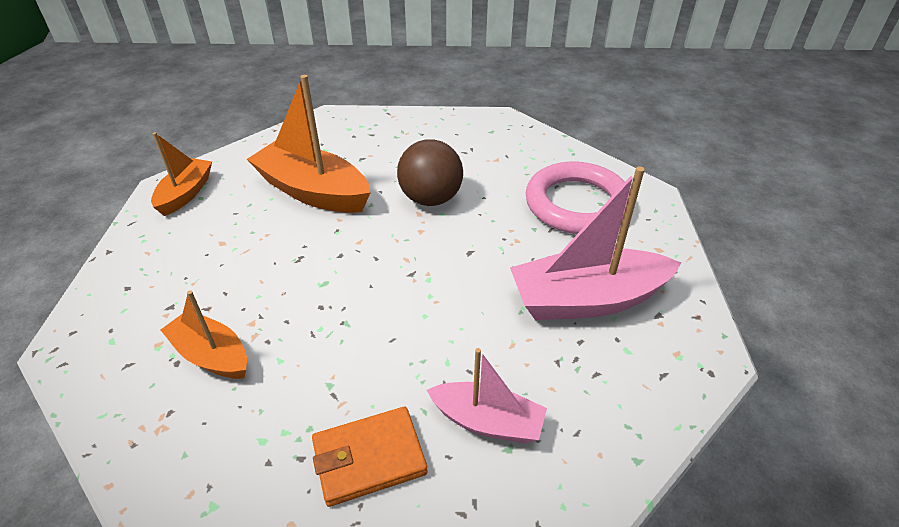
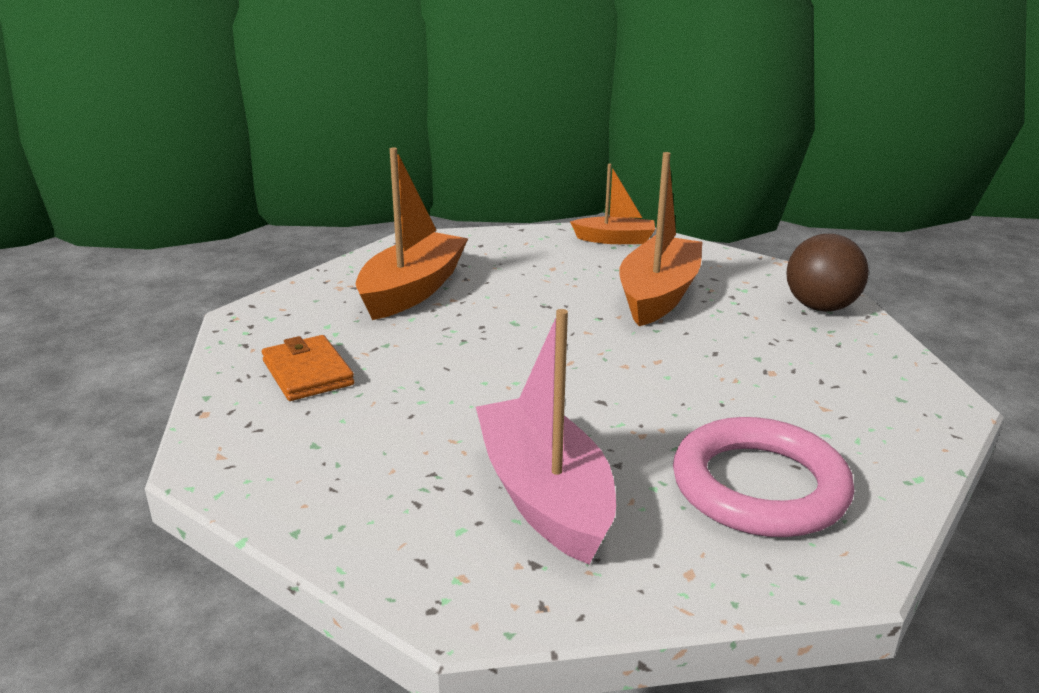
camera: 80 degrees right, 15 degrees down
orange boat [161,290,247,379] -> orange boat [356,148,468,320], size x1.70
brown ball [397,139,463,206] -> brown ball moved to [787,234,869,312]
pink boat [427,348,547,443] -> none

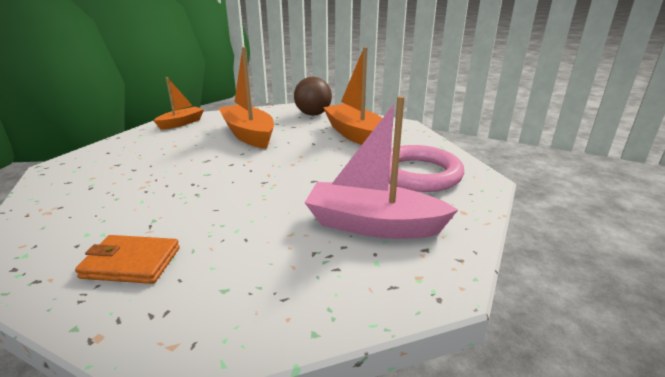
camera: 55 degrees left, 0 degrees up
orange boat [356,148,468,320] -> orange boat moved to [323,47,382,145]

